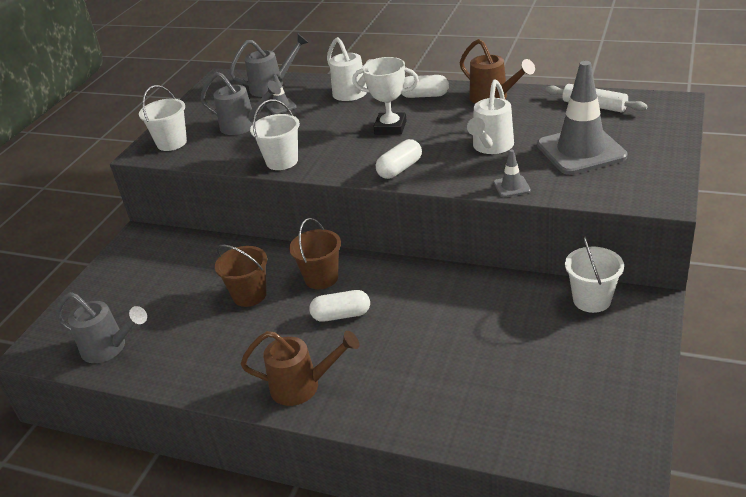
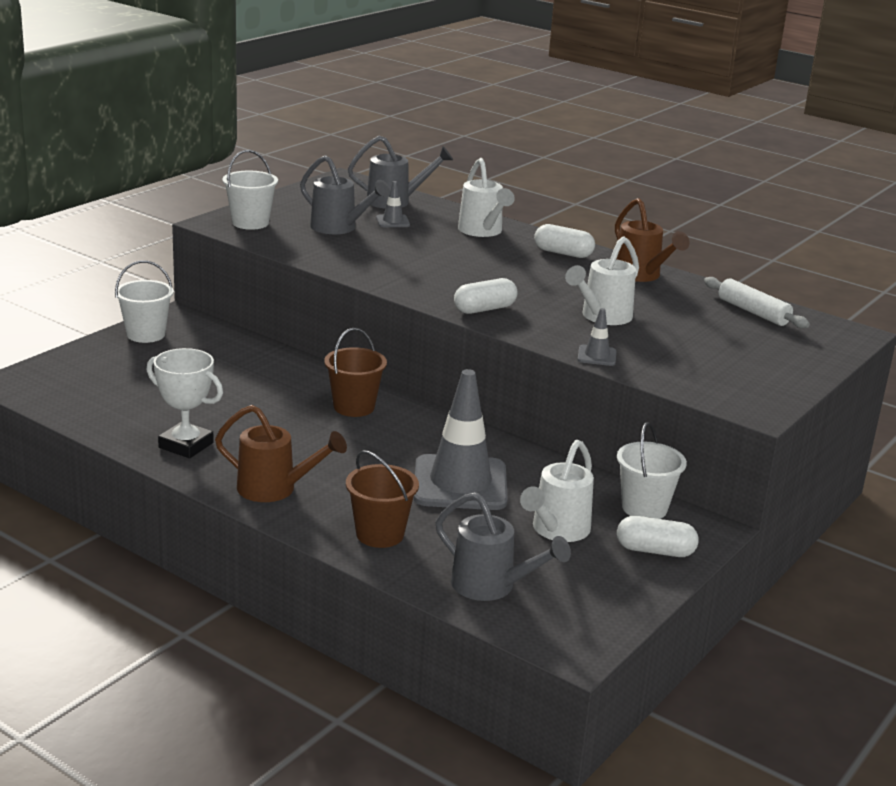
camera: 10 degrees right, 10 degrees down
grey watering can [56,292,147,363] -> grey watering can moved to [436,492,571,601]
brown bucket [215,245,267,307] -> brown bucket moved to [346,450,419,548]
white bucket [250,100,300,170] -> white bucket moved to [115,261,174,343]
white capsule [309,290,370,322] -> white capsule moved to [617,516,699,557]
white trophy [352,57,419,135] -> white trophy moved to [146,348,223,458]
grey traffic cone [537,61,628,175] -> grey traffic cone moved to [413,369,508,510]
none -> white watering can [520,440,594,542]

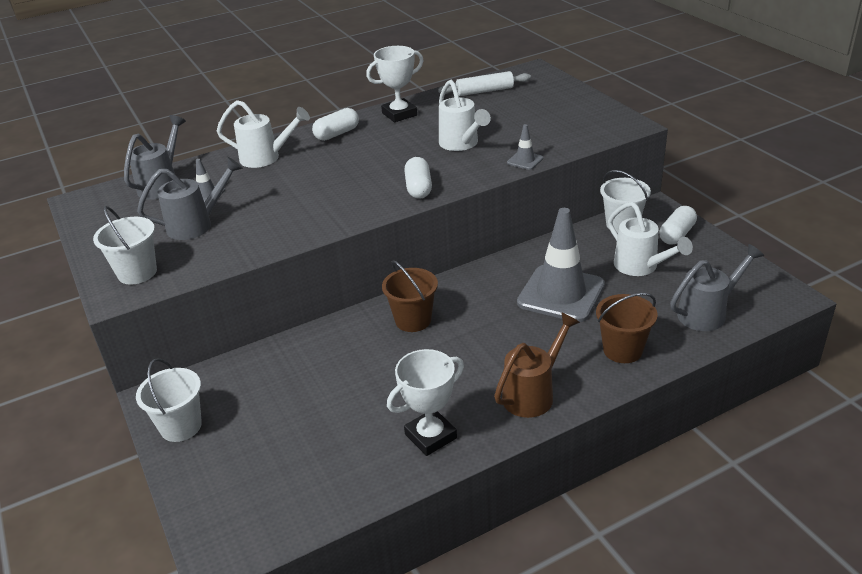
camera: 60 degrees left, 10 degrees up
brown watering can [615,198,690,282] -> white trophy [366,46,424,122]

